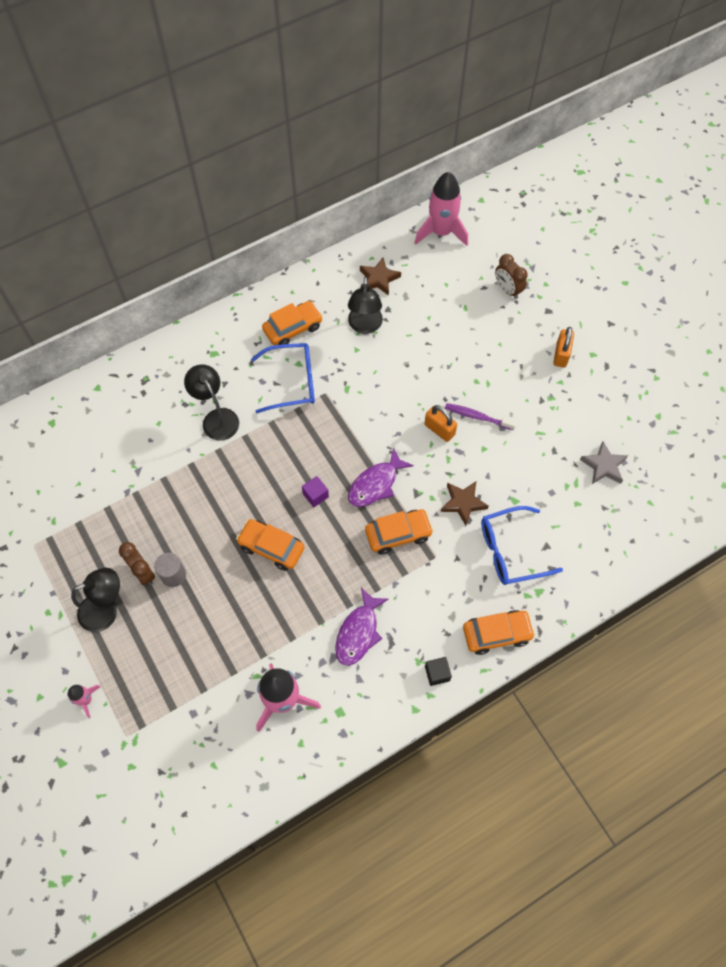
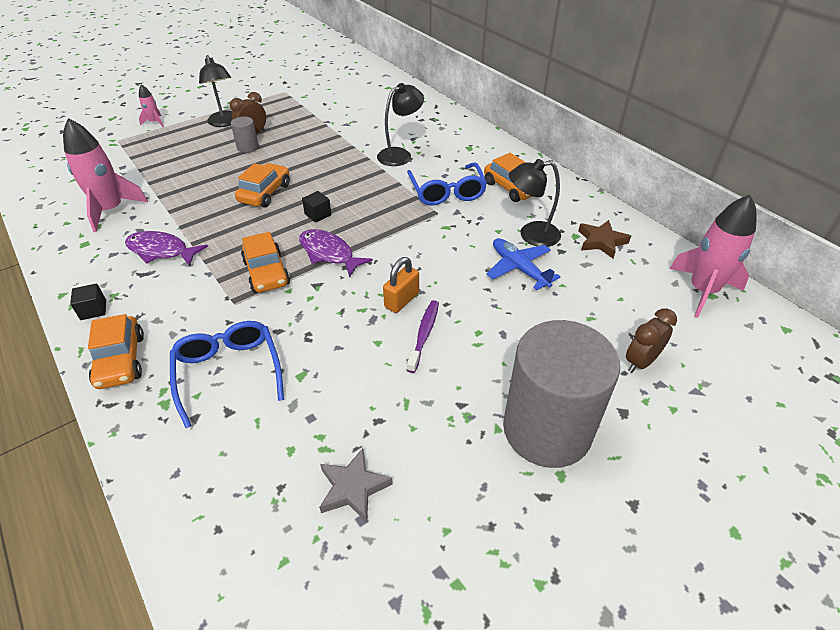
camera: 85 degrees right, 20 degrees down
purple cube [302,476,329,507] -> black cube [302,191,331,223]
brown star [441,482,489,526] -> none
orange padlock [553,327,574,368] -> grey cylinder [503,320,620,468]
none -> blue plane [486,238,560,290]

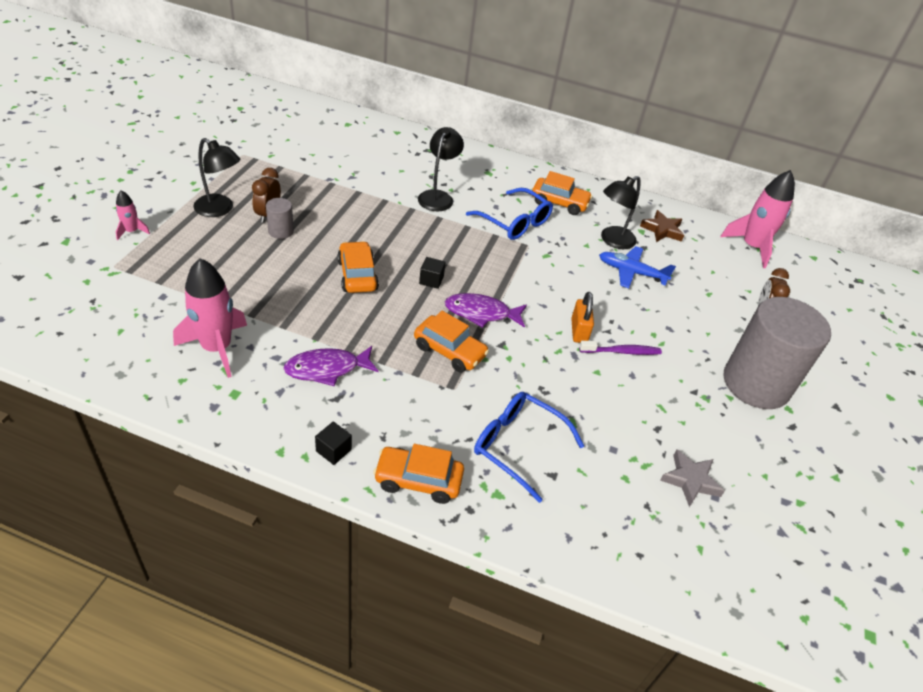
camera: 40 degrees left, 0 degrees up
orange car [88,314,144,389] -> orange car turned 150 degrees clockwise [373,444,464,504]
purple toothbrush [407,300,439,373] -> purple toothbrush turned 105 degrees clockwise [579,341,662,355]

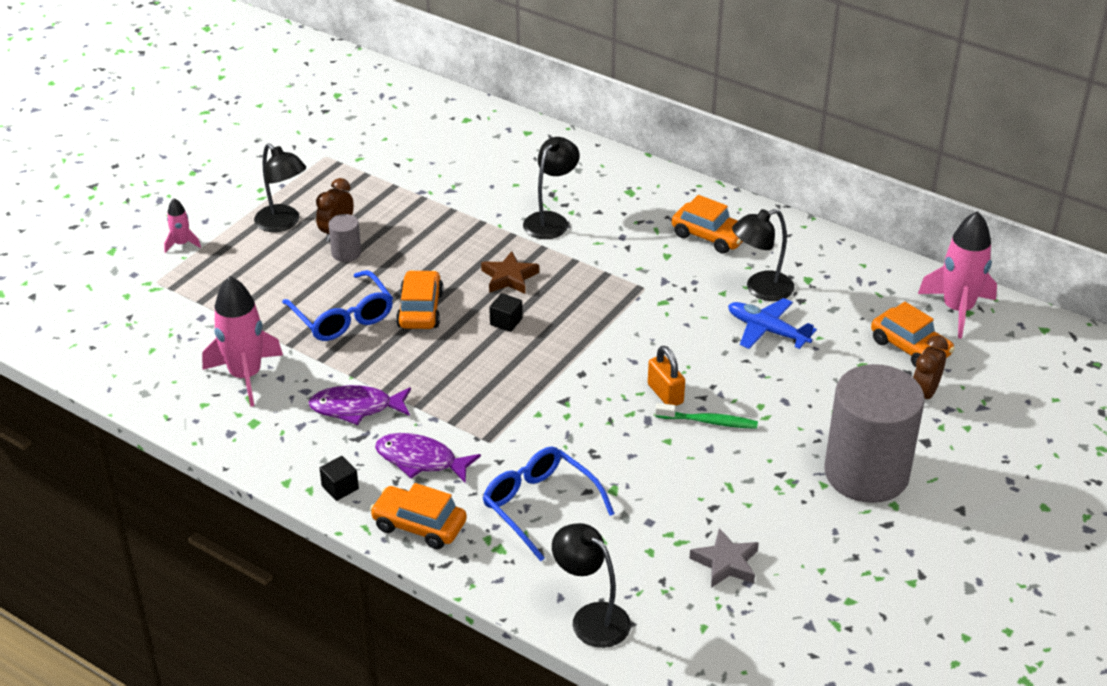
camera: 20 degrees right, 5 degrees down
orange car [414,311,489,373] -> orange car moved to [871,302,955,368]
purple fish [445,293,527,328] -> purple fish moved to [375,433,481,483]
blue glasses [466,188,553,240] -> blue glasses moved to [282,270,393,341]
orange padlock [571,292,594,343] -> orange padlock turned 45 degrees counterclockwise [648,346,685,406]
purple toothbrush [579,341,662,355] -> green toothbrush [655,403,758,429]
brown star [640,210,684,242] -> brown star moved to [481,251,539,294]
none -> black lamp [552,523,631,648]

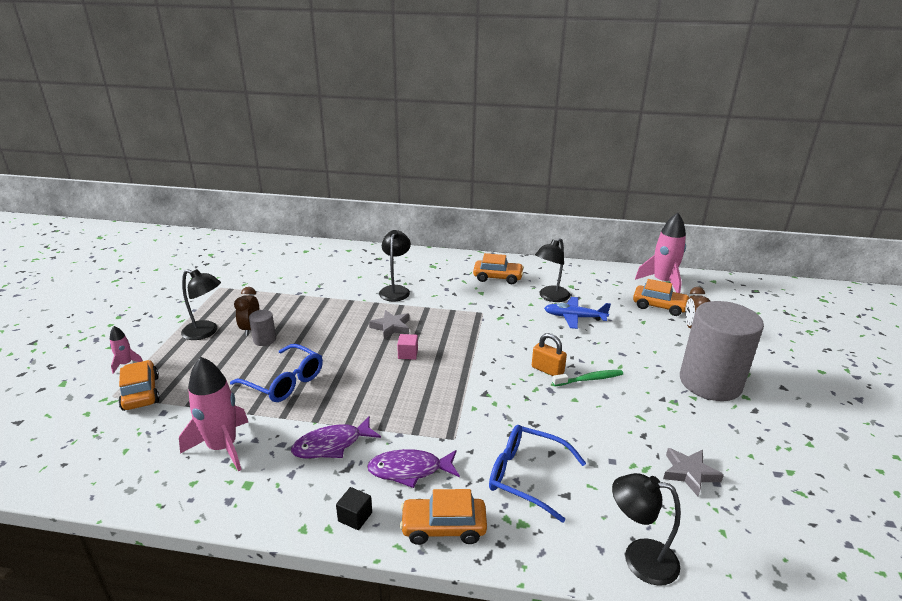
camera: 25 degrees left, 10 degrees down
orange car [396,270,444,329] -> orange car moved to [118,360,160,411]
brown star [481,251,539,294] -> grey star [369,310,409,339]
black cube [489,293,523,332] -> pink cube [397,334,418,360]

